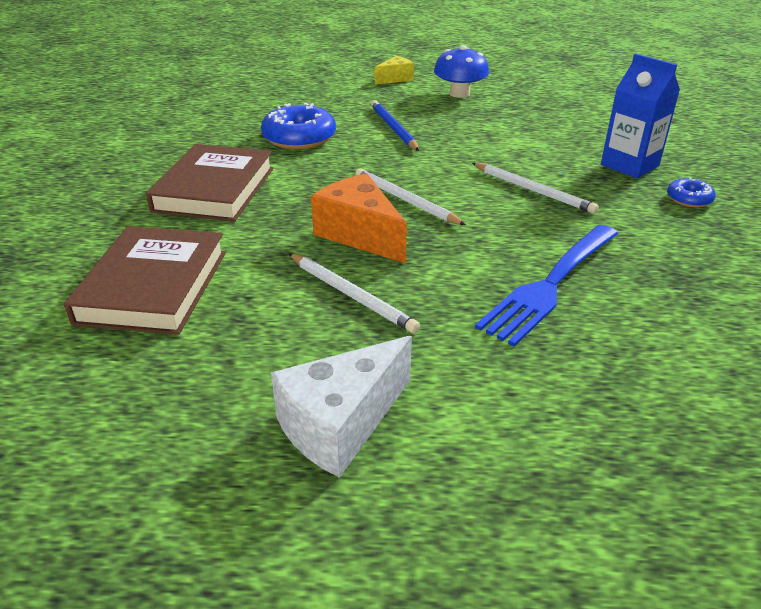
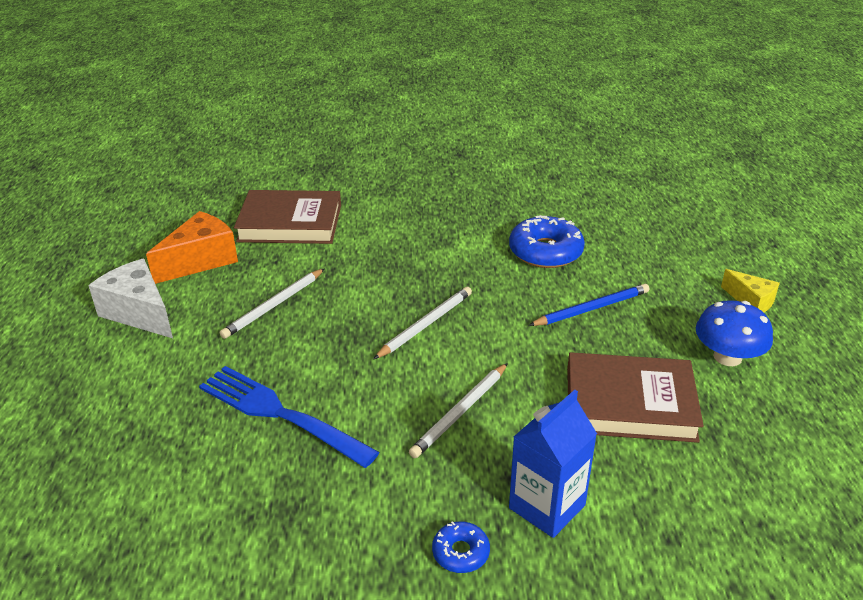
camera: 85 degrees right, 0 degrees up
brown book [146,144,274,222] -> brown book moved to [567,352,704,443]
orange cheese [311,173,407,263] -> orange cheese moved to [146,211,238,284]

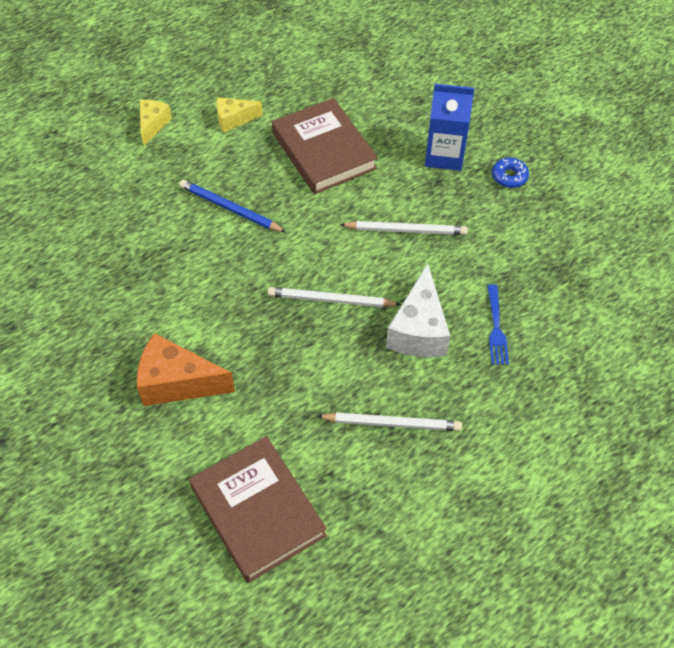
camera: 125 degrees left, 20 degrees up
white cheese [88,259,173,338] -> white cheese moved to [386,263,450,357]
orange cheese [146,211,238,284] -> orange cheese moved to [137,333,235,406]
blue fork [199,366,379,468] -> blue fork [487,284,509,365], size x0.53
blue donut [509,215,585,268] -> none
blue mushroom [696,300,773,366] -> yellow cheese [216,97,263,133]

